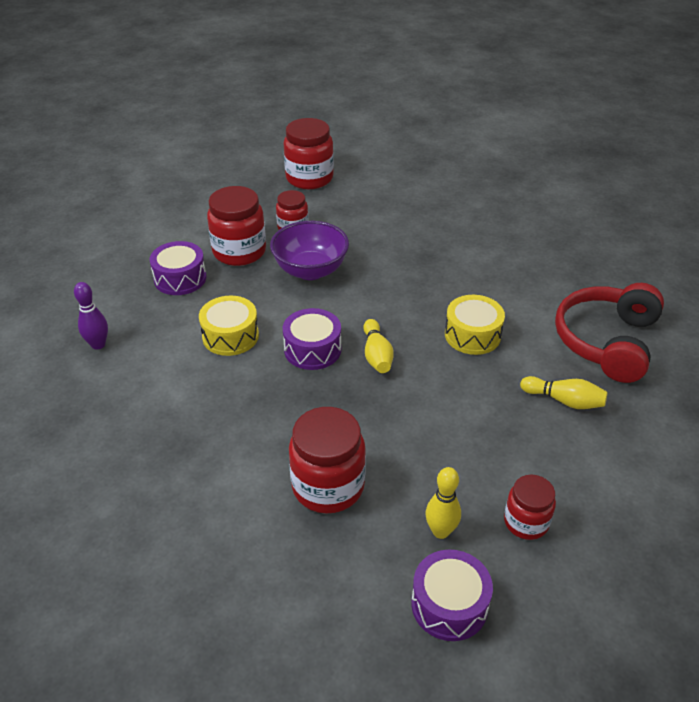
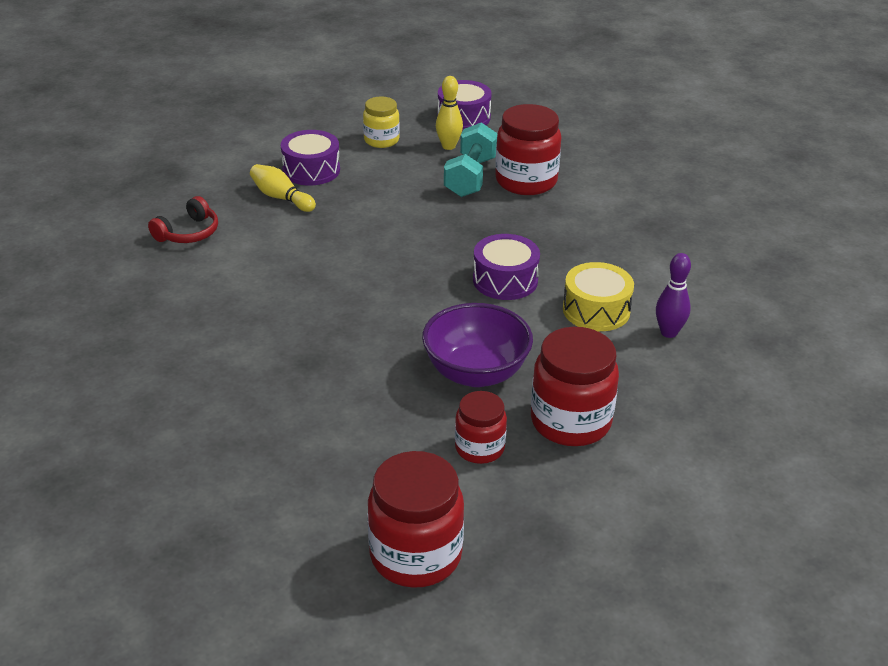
camera: 165 degrees left, 5 degrees down
purple bowling pin [74,282,108,350] -> purple bowling pin moved to [656,253,691,338]
purple drum [149,241,206,295] -> purple drum moved to [281,130,340,186]
yellow bowling pin [363,319,394,373] -> none
yellow drum [445,295,505,355] -> none
red jar [504,475,556,540] -> yellow jar [363,96,400,148]
red headphones [555,283,664,383] -> red headphones [148,196,218,243], size x0.51
none -> turquoise dumbbell [444,122,498,197]

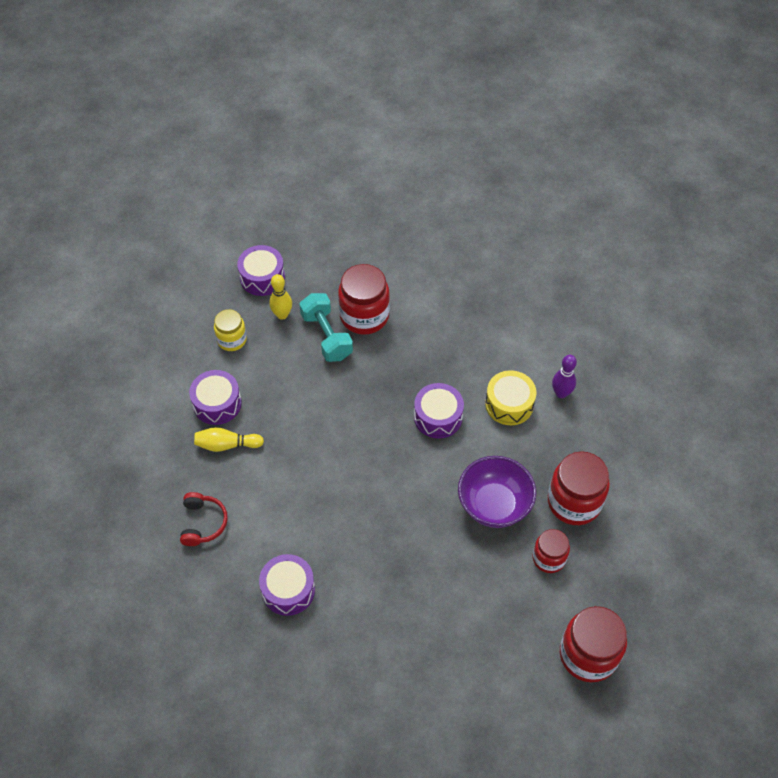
camera: 40 degrees left, 20 degrees up
none -> purple drum [259,554,315,616]

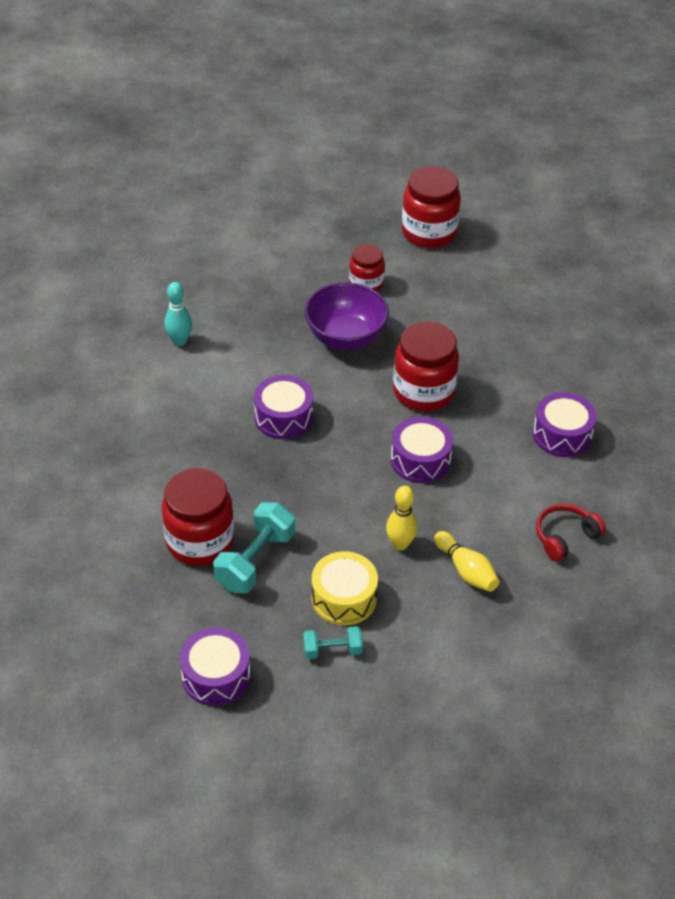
camera: 125 degrees left, 10 degrees down
purple drum [189,370,242,425] -> purple drum moved to [391,417,453,483]
yellow jar [214,309,247,351] -> turquoise dumbbell [303,626,363,659]
yellow bowling pin [269,274,292,320] -> yellow bowling pin moved to [386,486,417,550]
yellow drum [485,370,536,425] -> yellow drum moved to [311,551,378,625]
red jar [548,451,610,525] -> red jar moved to [393,321,459,411]
purple bowling pin [552,355,577,398] -> turquoise bowling pin [164,282,192,346]

